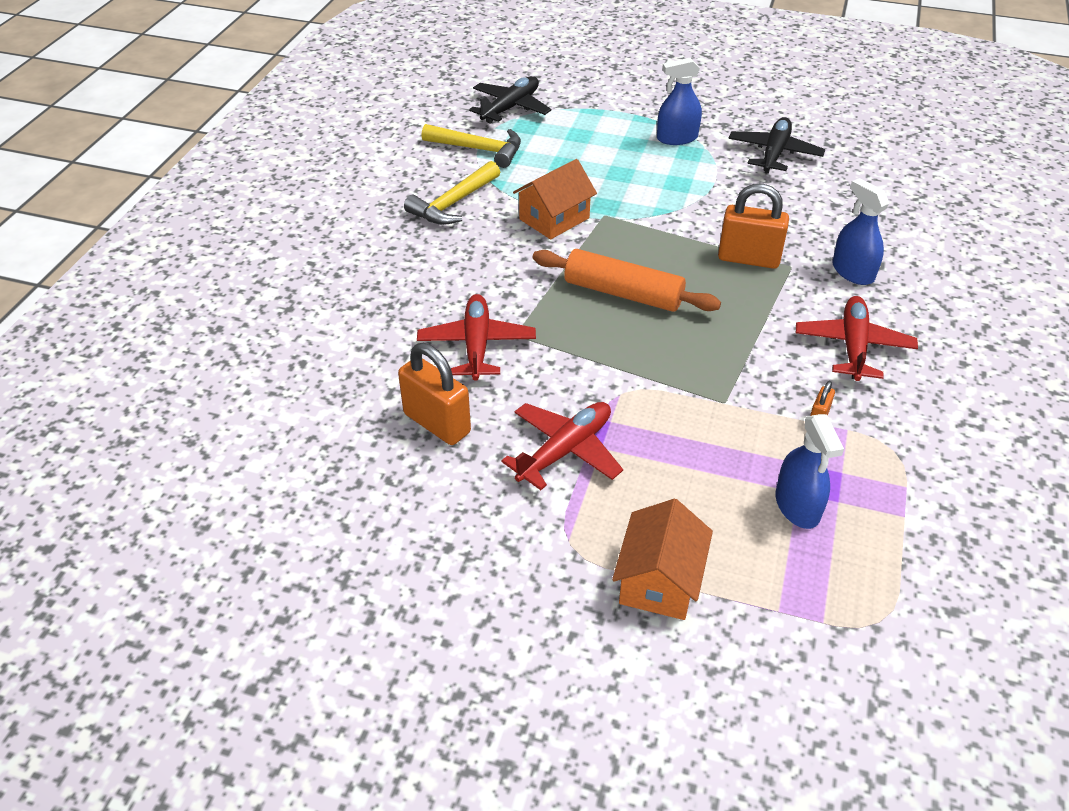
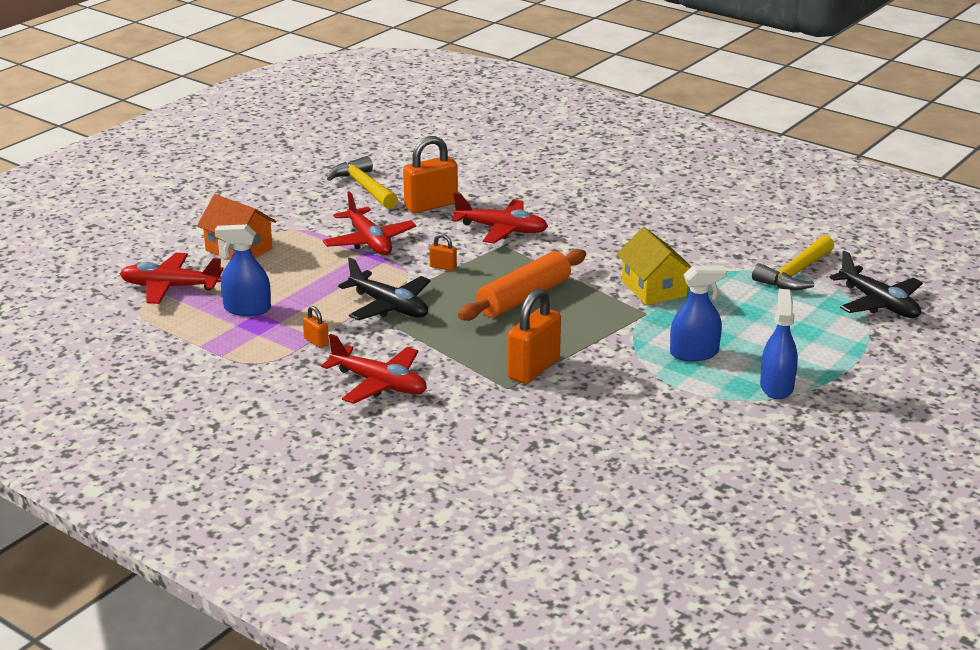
camera: 110 degrees right, 15 degrees down
yellow hammer [404,161,500,225] -> yellow hammer moved to [327,156,398,209]
orange house [513,159,597,239] -> yellow house [617,227,692,305]
black plane [728,117,825,174] -> black plane moved to [338,258,430,320]
blue spray bottle [832,178,889,285] -> blue spray bottle moved to [670,265,727,361]
none -> red plane [120,253,224,304]
none -> orange padlock [429,234,457,271]

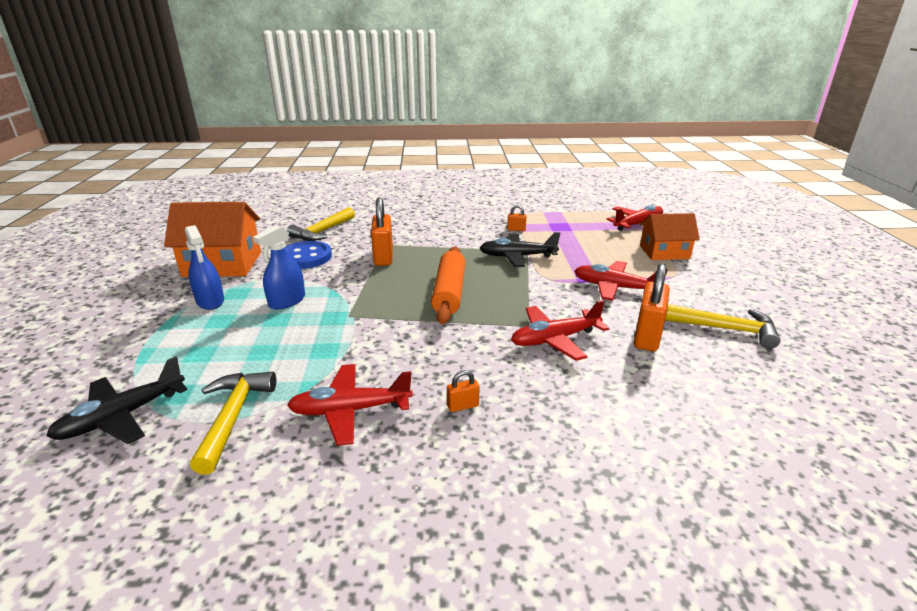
camera: 140 degrees right, 0 degrees up
blue spray bottle [215,224,271,316] -> none
red plane [321,334,427,404] -> red plane moved to [287,364,413,446]
orange padlock [429,234,457,271] -> orange padlock moved to [447,370,480,412]
yellow house [617,227,692,305] -> none
black plane [829,250,923,318] -> black plane turned 60 degrees counterclockwise [46,356,188,444]
none -> orange house [164,202,261,277]
none -> blue button [285,241,332,269]
none -> yellow hammer [287,207,355,241]

